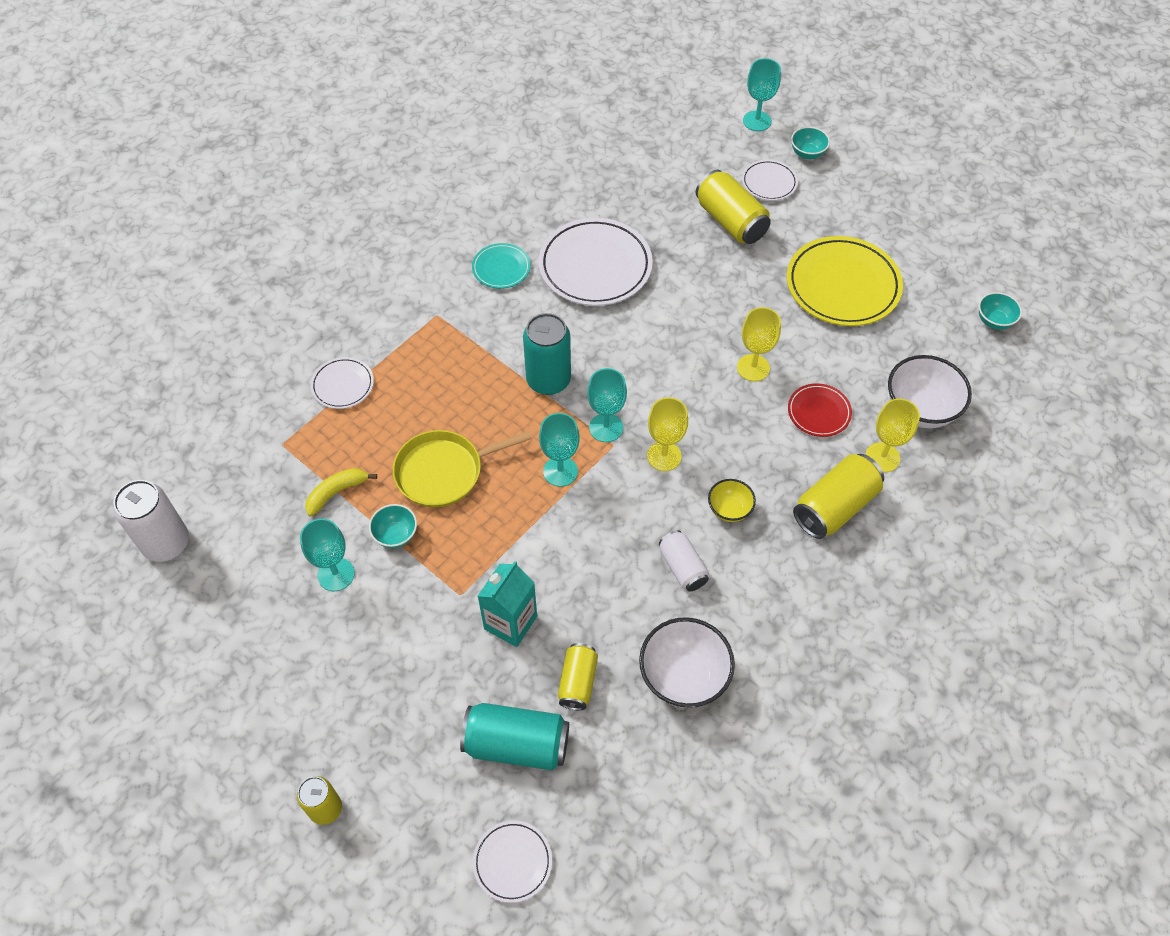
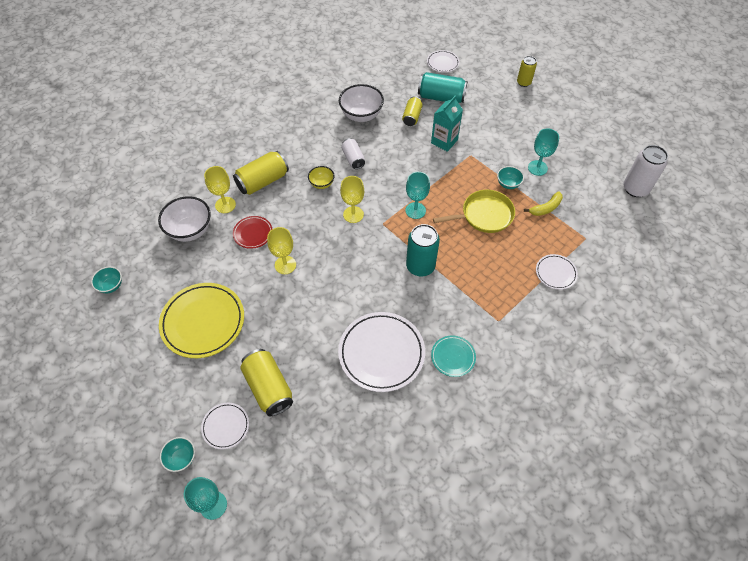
camera: 175 degrees left, 0 degrees up
turquoise goblet [587,368,627,442] -> none

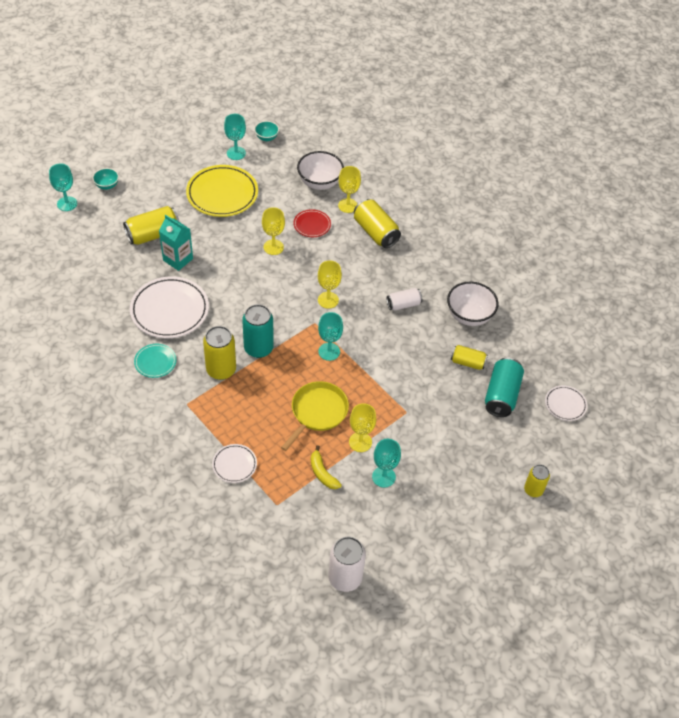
camera: 90 degrees right, 5 degrees down
white plate [201,403,249,449] -> none
yellow bowl [308,166,335,189] -> none
turquoise carton [431,95,463,152] -> turquoise carton moved to [159,215,193,271]
yellow pan [433,190,515,233] -> yellow pan turned 135 degrees counterclockwise [281,381,349,451]
turquoise bowl [497,166,524,189] -> yellow goblet [349,403,376,452]
none -> yellow can [203,326,236,380]
none -> turquoise goblet [224,114,246,160]

